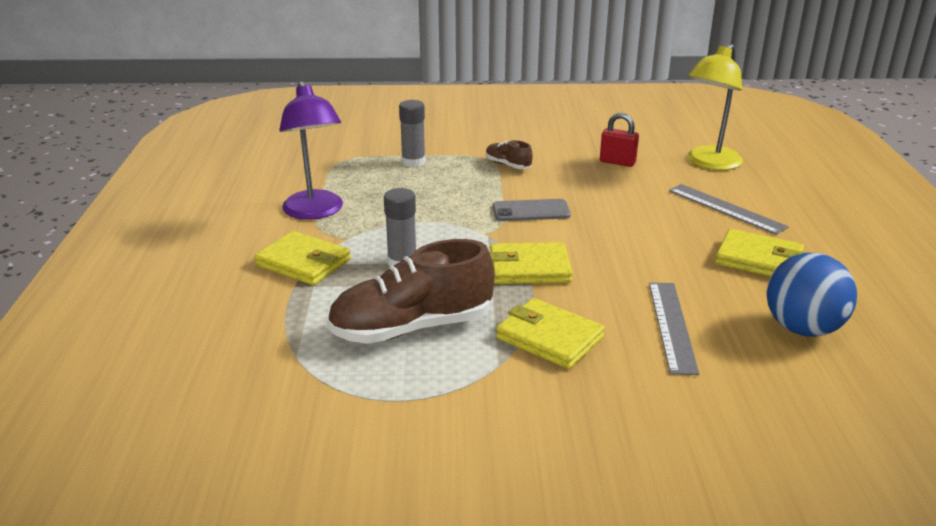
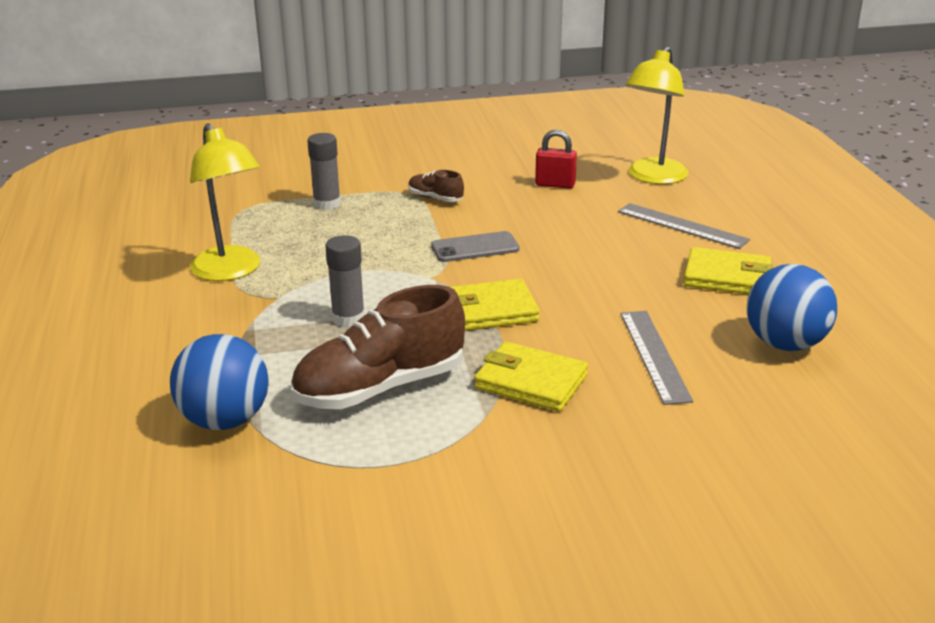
camera: 10 degrees left, 0 degrees up
yellow wallet [254,231,351,285] -> none
purple lamp [279,81,343,220] -> yellow lamp [190,123,260,281]
none -> blue ball [170,334,269,430]

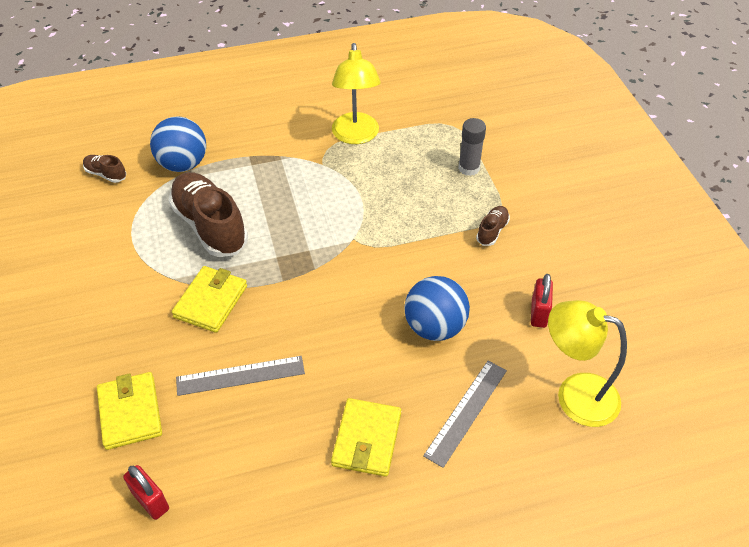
camera: 85 degrees right, 20 degrees up
yellow lamp [190,123,260,281] -> yellow lamp turned 60 degrees counterclockwise [332,43,381,144]
grey glue stick [325,235,365,327] -> none
grey phone [431,231,520,262] -> none
yellow wallet [451,279,540,331] -> yellow wallet moved to [97,372,162,450]
blue ball [747,264,837,351] -> blue ball moved to [404,276,470,341]
none -> brown shoe [83,155,126,183]
none -> red padlock [123,465,169,520]

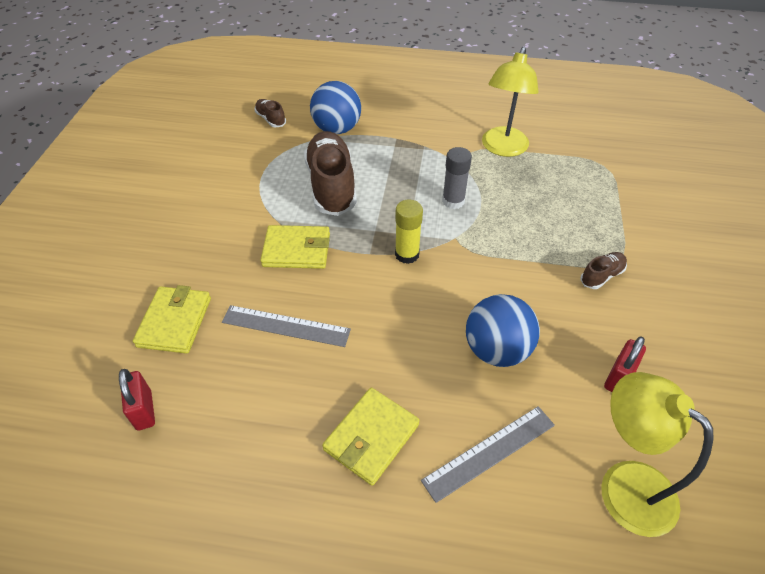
camera: 25 degrees right, 0 degrees up
yellow wallet [172,266,247,333] -> yellow wallet turned 45 degrees clockwise [260,225,330,269]
grey glue stick [458,118,486,176] -> grey glue stick moved to [442,147,472,209]
none -> yellow glue stick [395,200,423,264]

